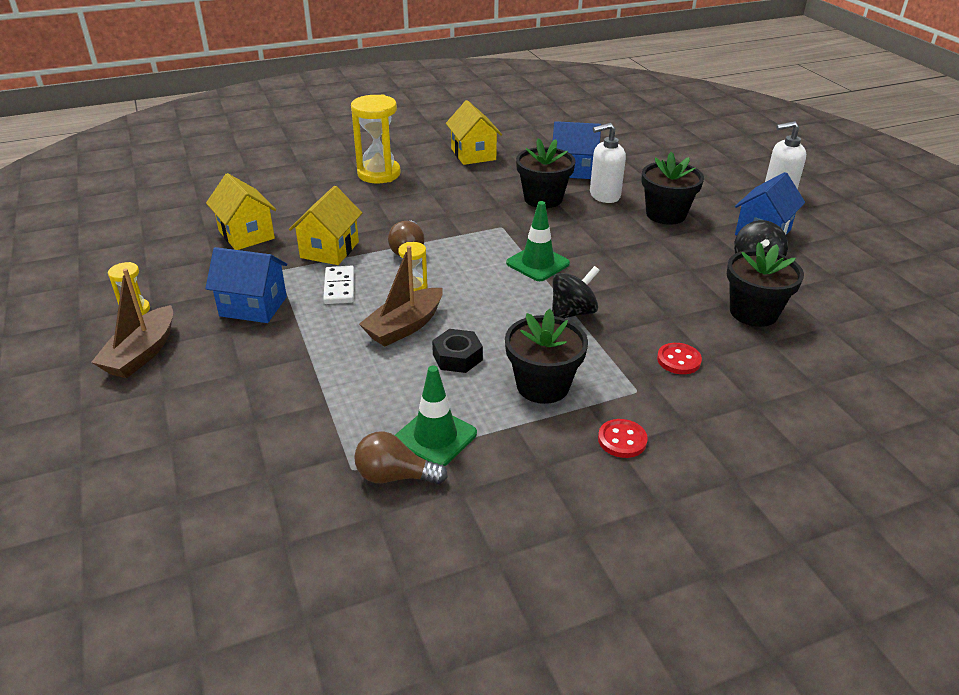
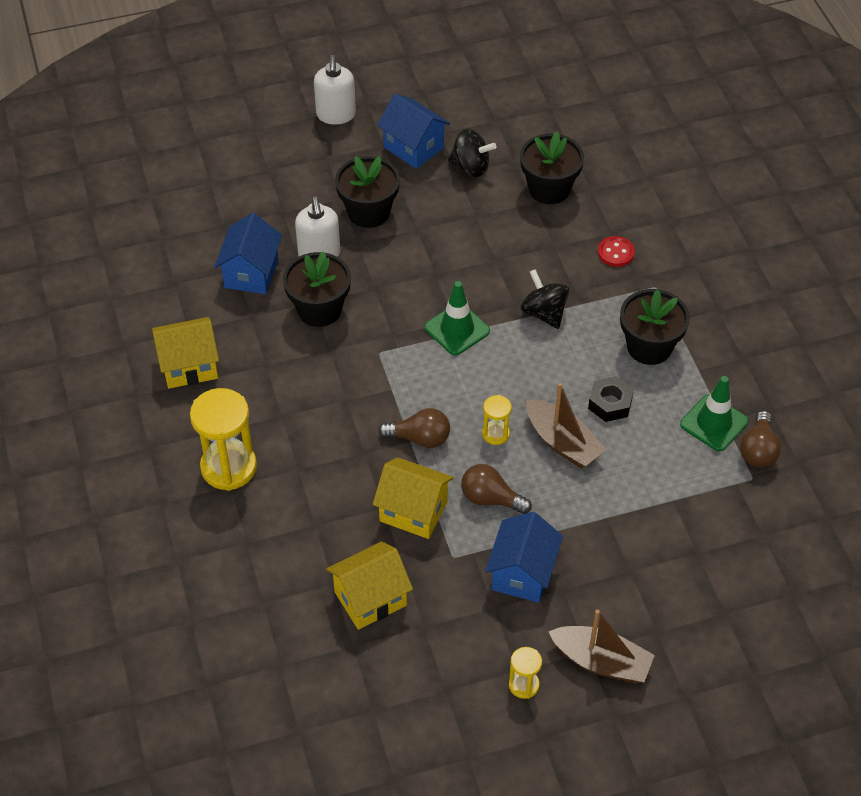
camera: 85 degrees left, 15 degrees up
white domino [323,266,354,304] -> brown light bulb [461,464,532,514]
red button [598,419,648,458] -> none

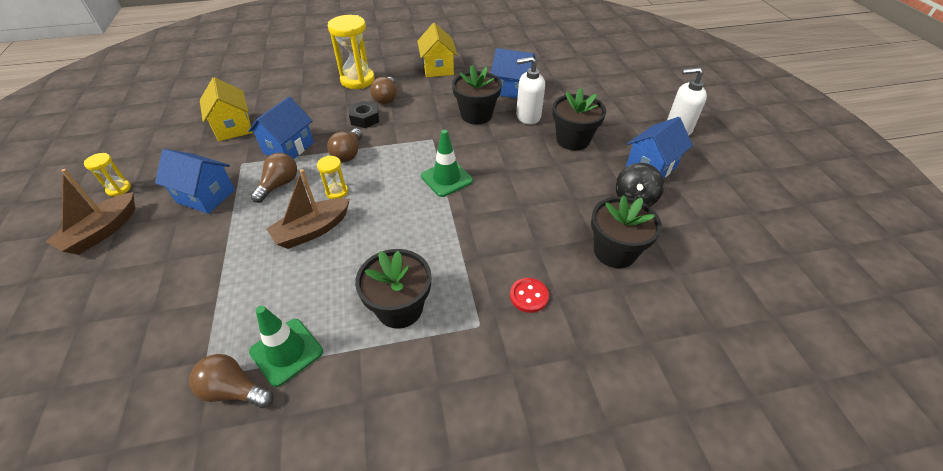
camera: 95 degrees right, 5 degrees down
yellow house [373,457,454,539] -> blue house [248,97,314,159]
black spinning top [521,269,569,329] -> none
black nut [588,376,634,422] -> black nut moved to [349,101,379,128]
none -> brown light bulb [370,77,397,104]

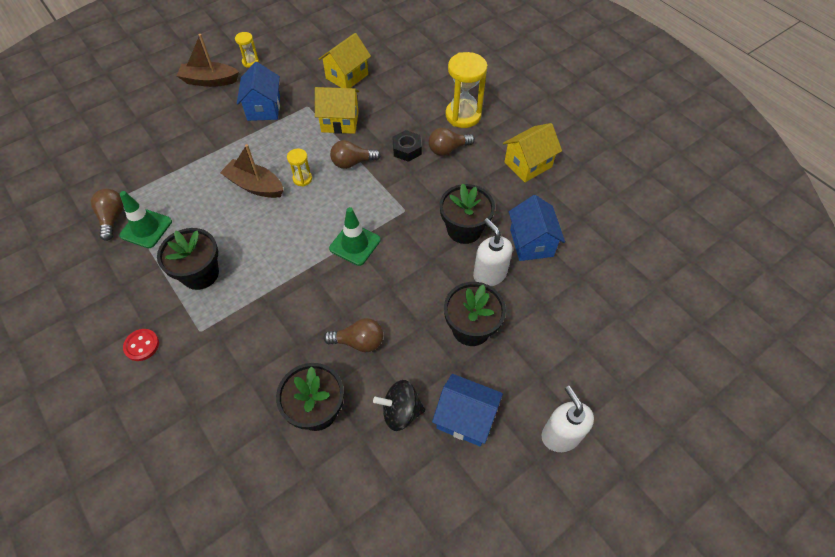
camera: 65 degrees right, 10 degrees up
blue house [248,97,314,159] -> yellow house [315,87,359,134]
brown light bulb [250,153,297,203] -> brown light bulb moved to [324,318,383,352]
red button [510,278,549,313] -> red button moved to [123,329,159,361]

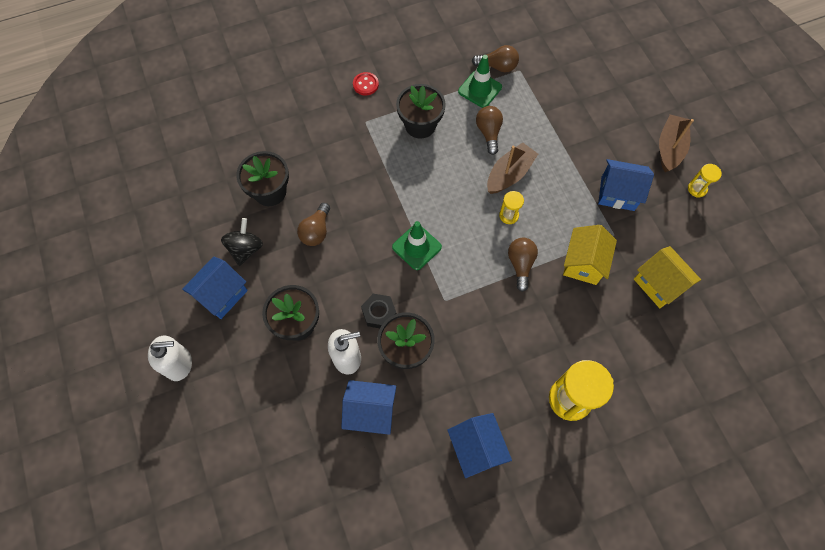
camera: 105 degrees right, 10 degrees up
black nut [392,130,422,162] -> black nut moved to [361,294,396,328]
brown light bulb [429,128,475,156] -> brown light bulb moved to [476,106,503,155]
yellow house [503,123,562,182] -> blue house [447,413,512,478]

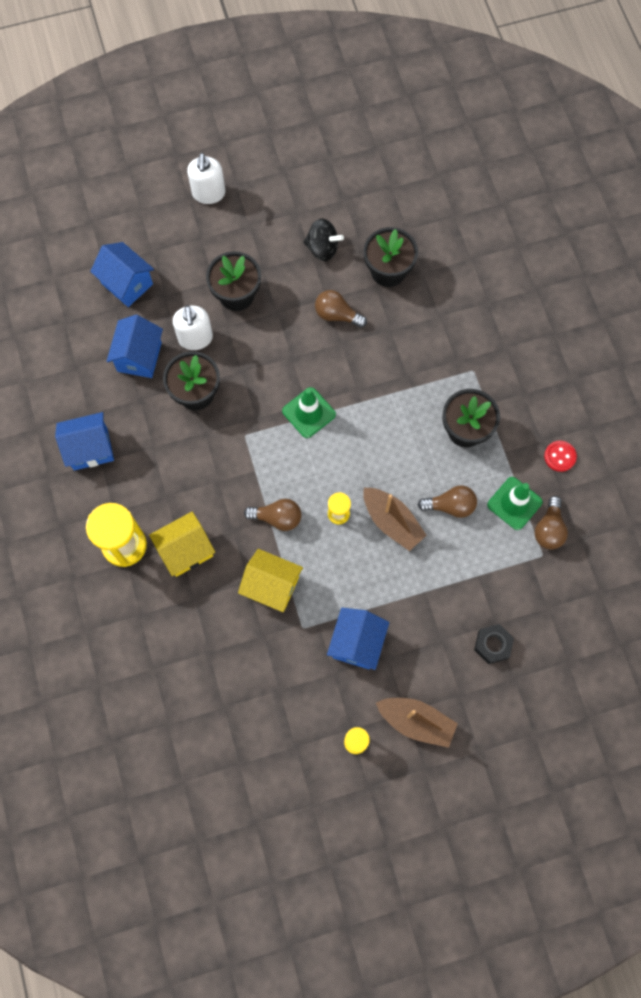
camera: 95 degrees right, 5 degrees up
blue house [182,257,248,319] -> blue house moved to [90,242,154,307]
red button [353,72,379,95] -> red button moved to [544,441,577,472]
black nut [361,294,396,328] -> black nut moved to [474,624,514,664]
yellow house [634,246,701,308] -> yellow house moved to [149,512,215,577]

